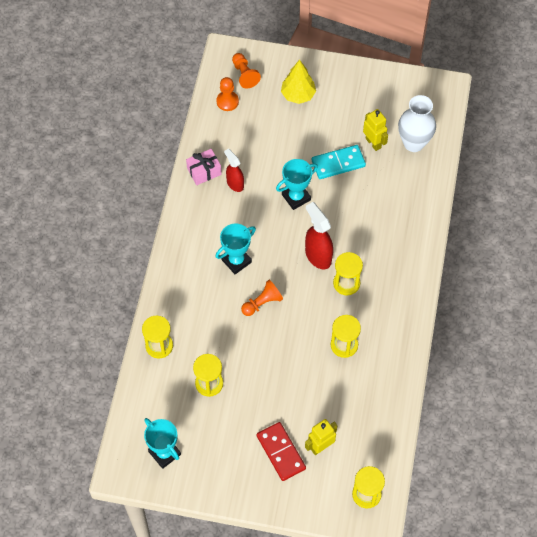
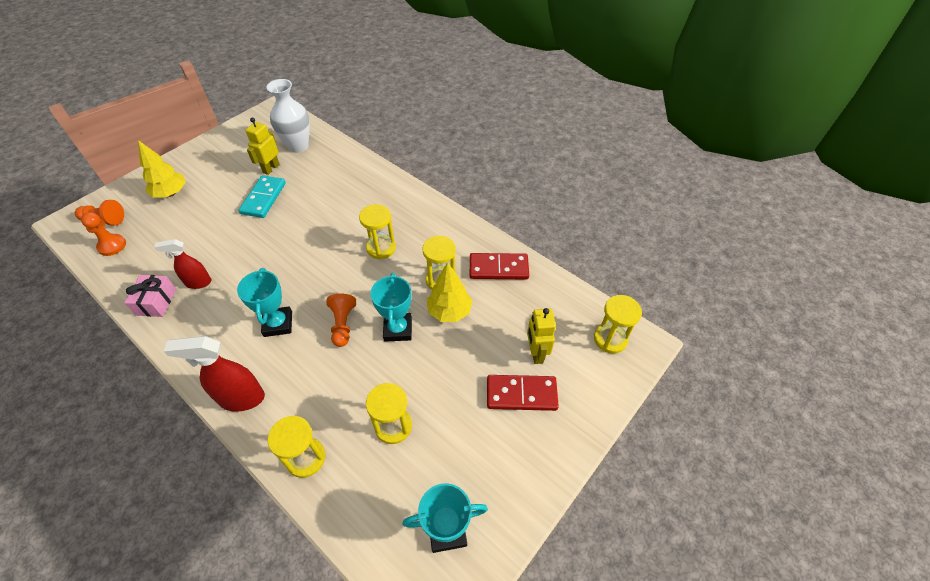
camera: 60 degrees left, 10 degrees down
turquoise trophy [276,159,318,210] -> turquoise trophy moved to [370,273,412,342]
red spray bottle [305,202,333,270] -> red spray bottle moved to [163,336,265,412]
yellow robot [363,109,388,151] -> yellow robot turned 60 degrees counterclockwise [245,118,280,175]
none -> yellow tree [427,262,472,322]
none -> red domino [470,253,529,280]

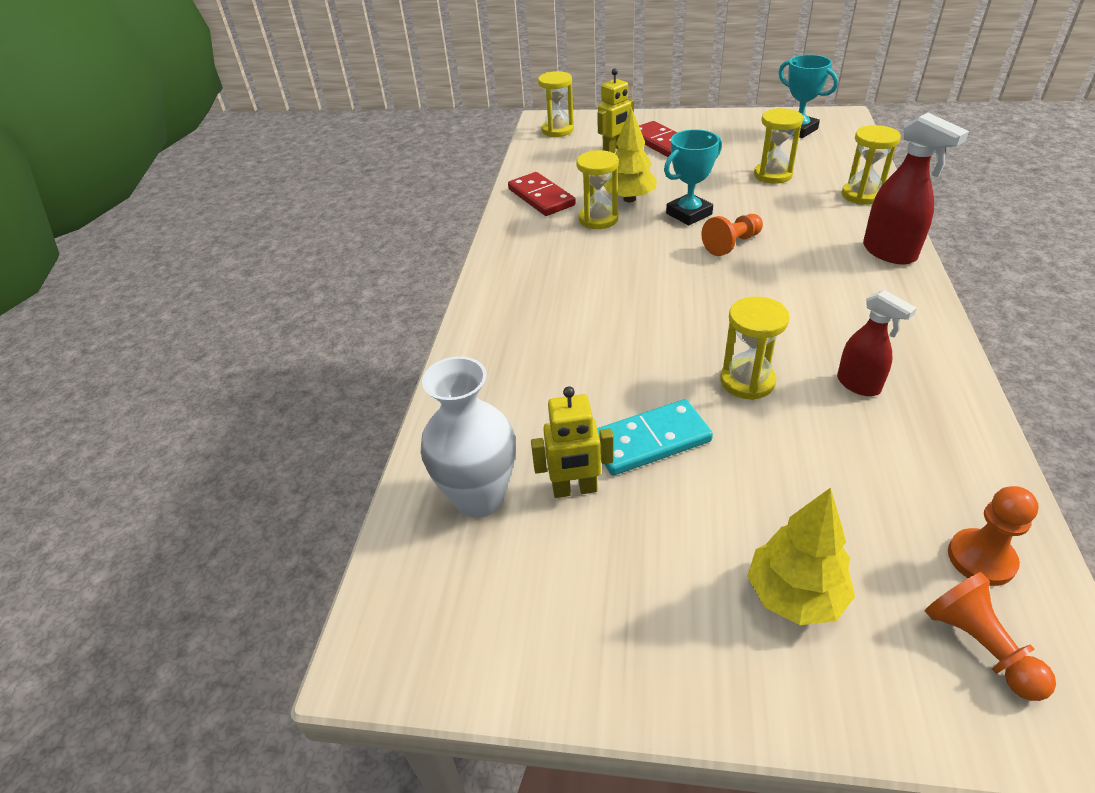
camera: 120 degrees left, 10 degrees down
pink gift [124,275,176,317] -> none
turquoise trophy [237,268,292,337] -> none
yellow hourglass [359,204,396,259] -> yellow hourglass moved to [720,296,790,400]

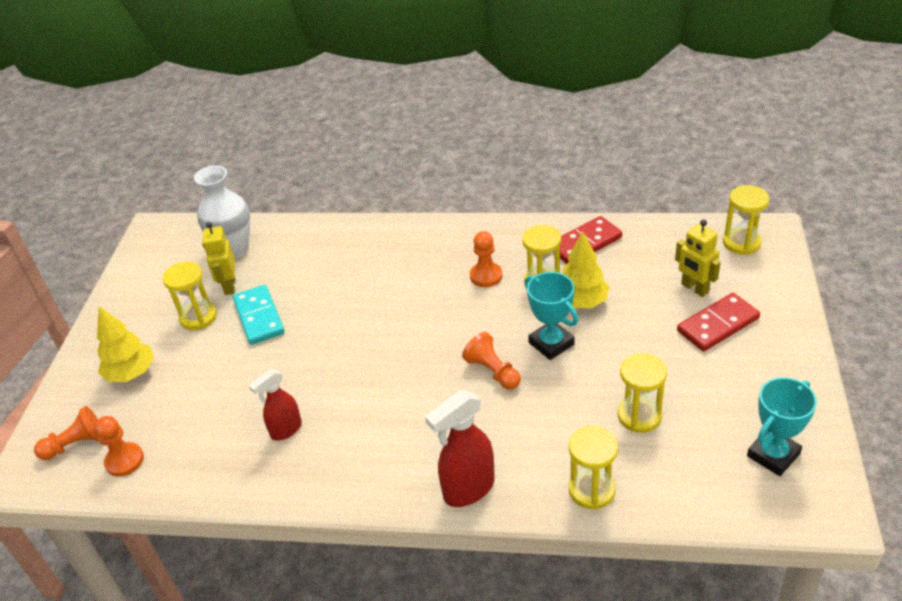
camera: 90 degrees right, 0 degrees up
yellow hourglass [720,296,790,400] -> yellow hourglass moved to [163,261,217,330]
none -> orange pawn [470,231,502,287]

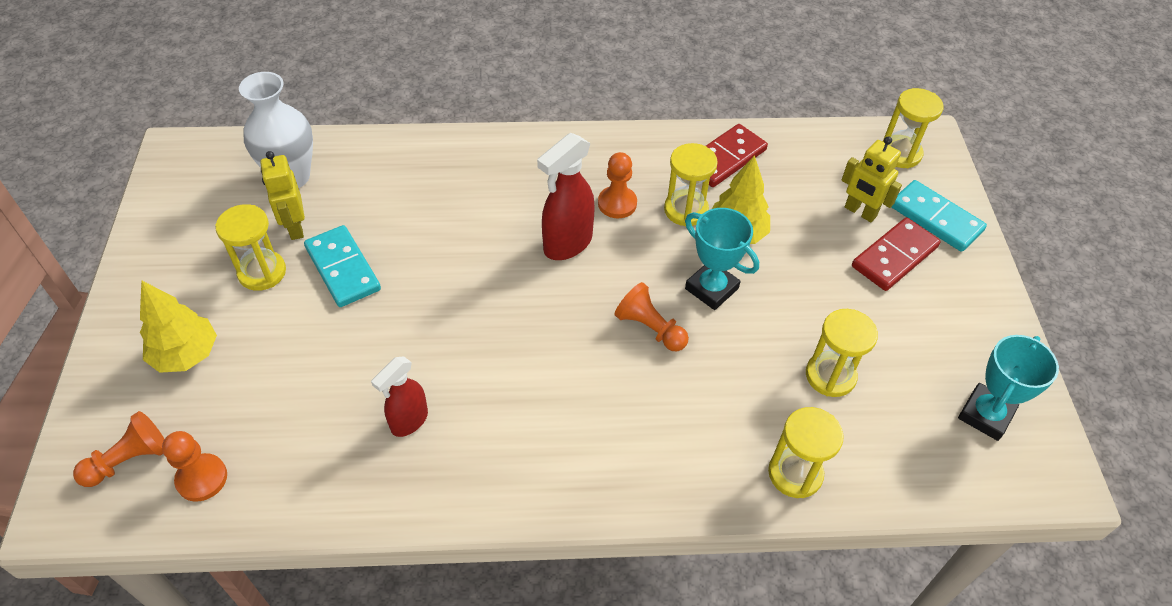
camera: 15 degrees left, 10 degrees up
red spray bottle [425,390,495,507] -> red spray bottle moved to [537,133,595,260]
none -> turquoise domino [891,180,987,252]

